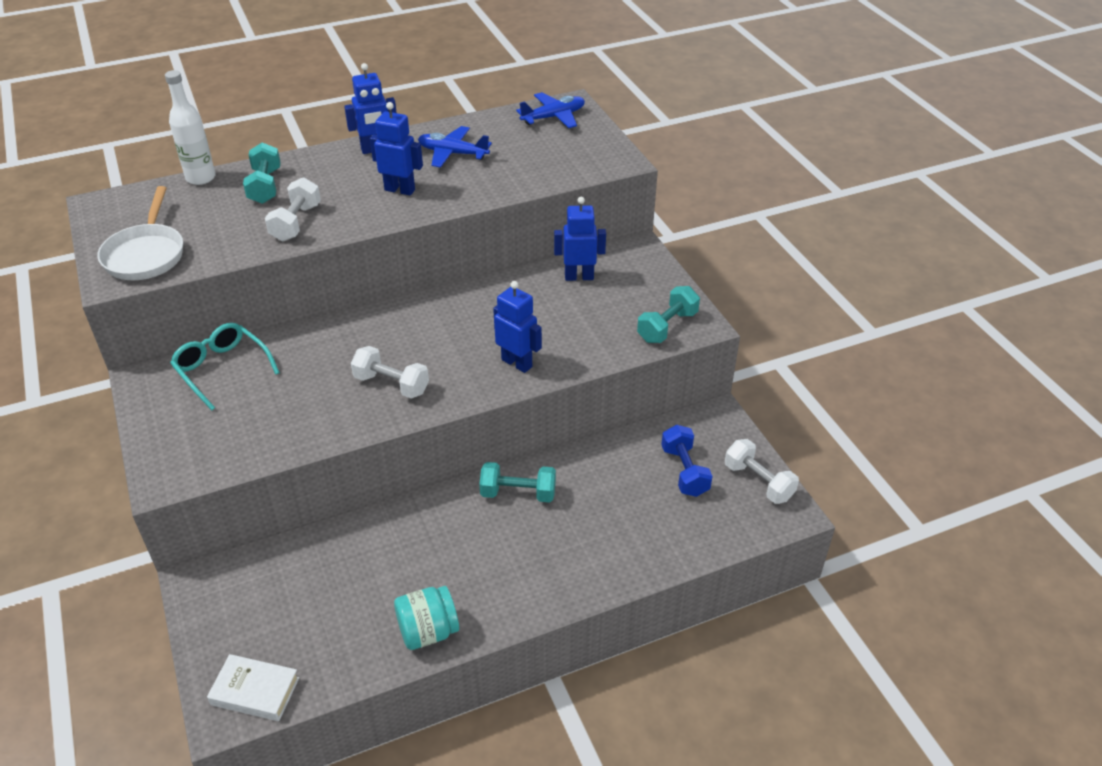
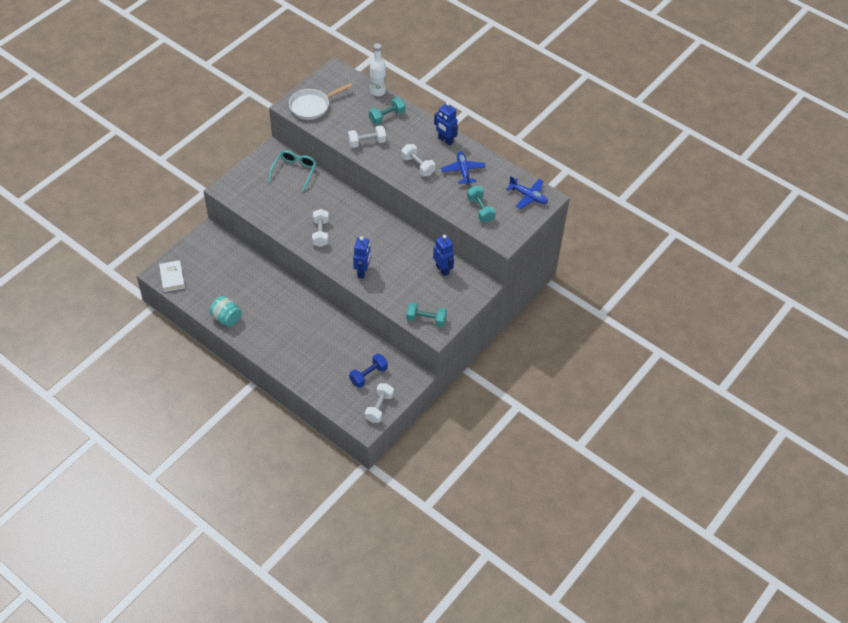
camera: 60 degrees right, 10 degrees up
blue robot [370,102,423,196] -> white dumbbell [401,144,435,176]
turquoise dumbbell [479,462,556,503] -> turquoise dumbbell moved to [467,186,496,223]

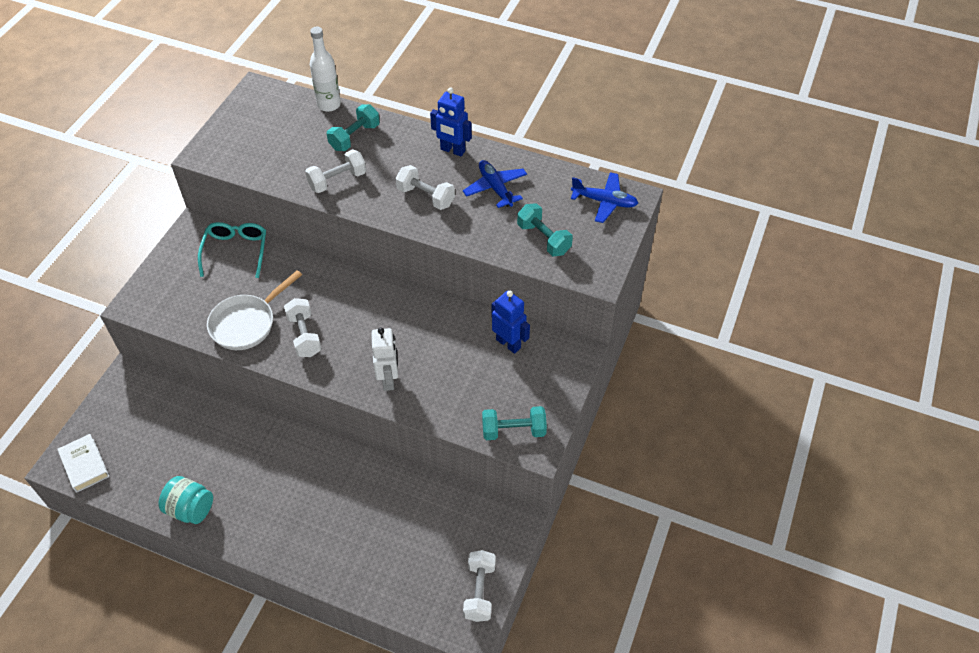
camera: 15 degrees left, 0 degrees up
white pan [289,83,353,120] -> white pan moved to [207,270,302,350]
blue dumbbell [349,354,388,388] -> none
blue robot [353,236,371,278] -> white robot [371,328,398,391]

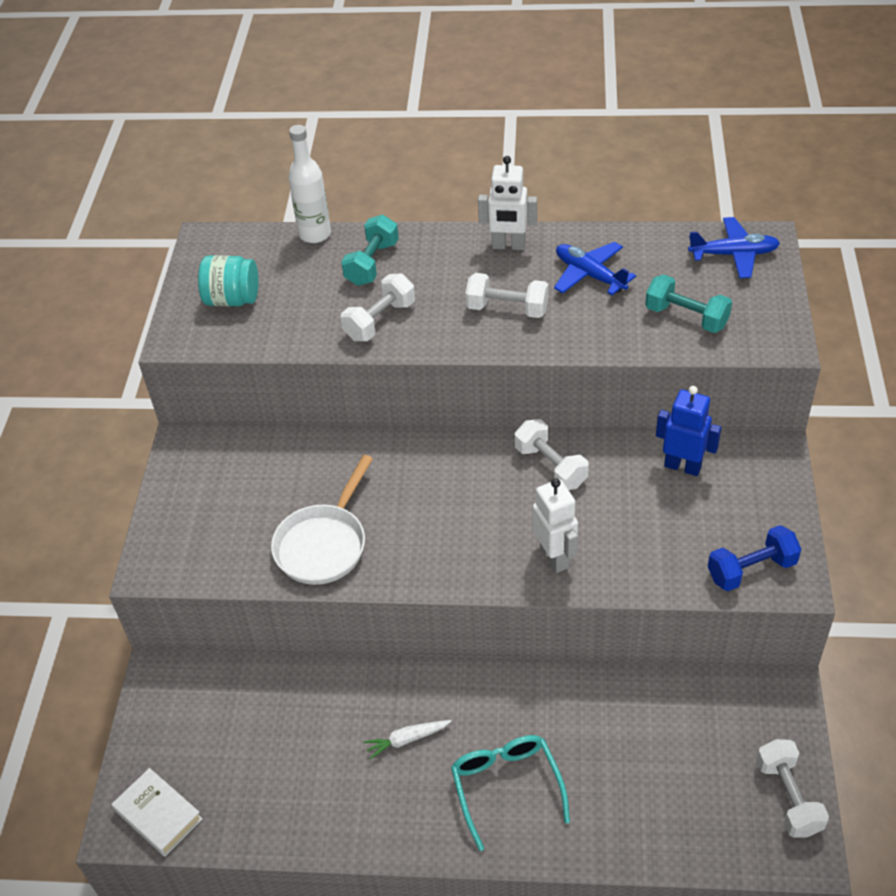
camera: 15 degrees left, 5 degrees down
turquoise jar [159,476,213,524] -> turquoise jar moved to [198,255,258,307]
turquoise glasses [198,222,266,278] -> turquoise glasses moved to [451,735,570,851]
white dumbbell [284,298,321,357] -> white dumbbell moved to [515,419,589,490]
blue robot [430,87,472,156] -> white robot [478,156,537,250]
turquoise dumbbell [482,406,547,440] -> blue dumbbell [708,525,801,591]
none -> white carrot [364,720,451,760]

